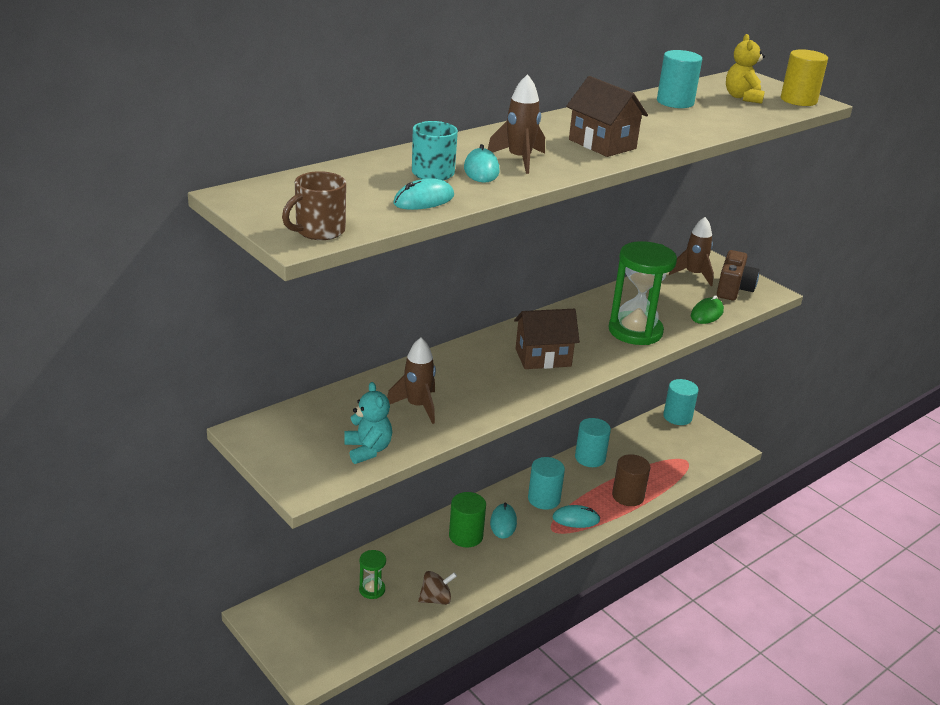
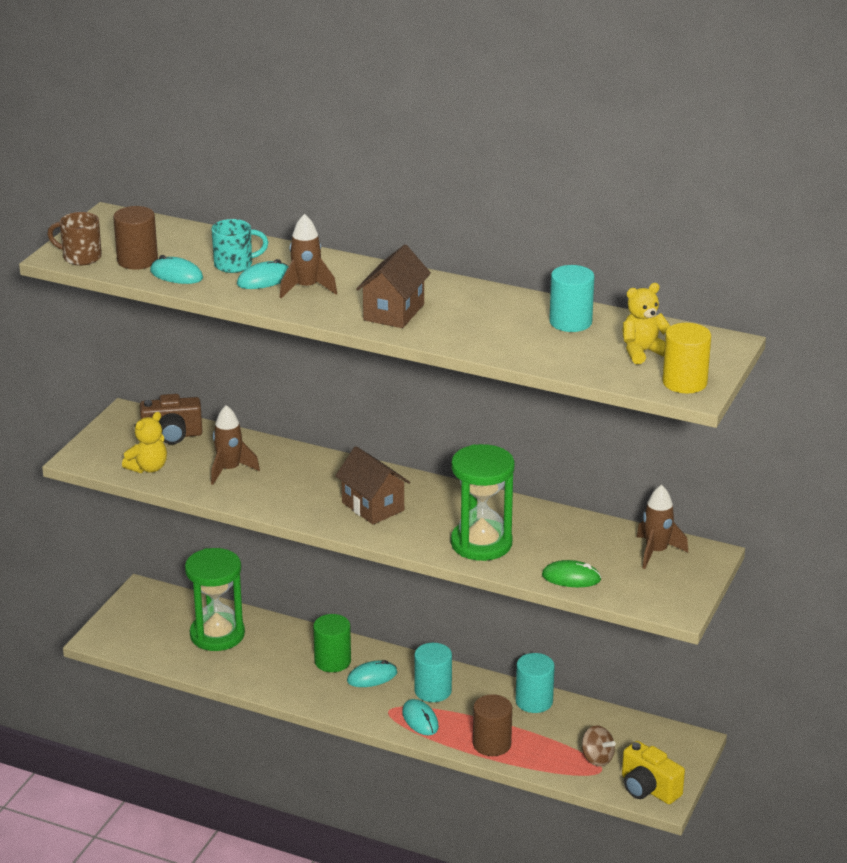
camera: 65 degrees right, 0 degrees up
turquoise teddy bear [344,382,392,464] -> yellow teddy bear [122,412,167,473]
green hourglass [359,550,386,599] -> green hourglass [185,548,245,651], size x2.15
brown spinning top [418,571,457,605] -> brown spinning top moved to [582,725,616,767]
turquoise cylinder [663,379,699,425] -> none
brown camera [717,250,759,301] -> brown camera moved to [140,394,202,444]
none -> brown cylinder [113,206,158,270]
none -> yellow camera [622,741,685,804]

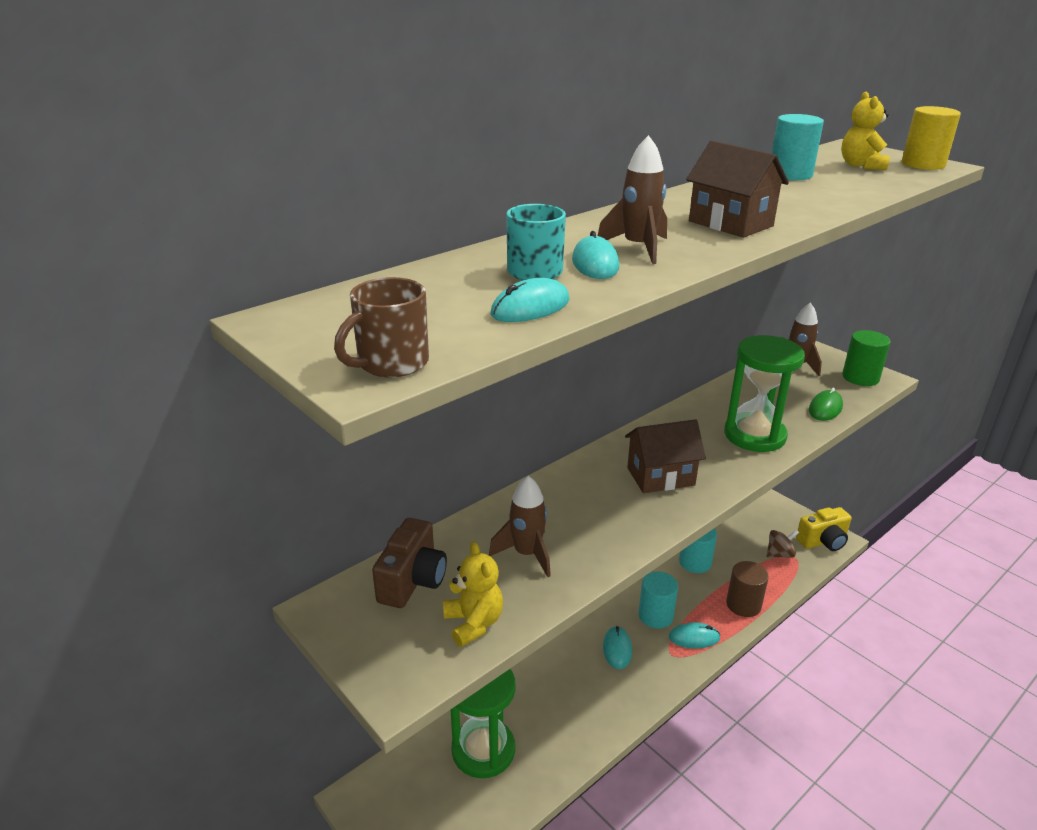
camera: 65 degrees left, 0 degrees up
brown cylinder [113,206,158,270] -> none
green cylinder [313,614,351,672] -> green cylinder moved to [842,330,890,386]

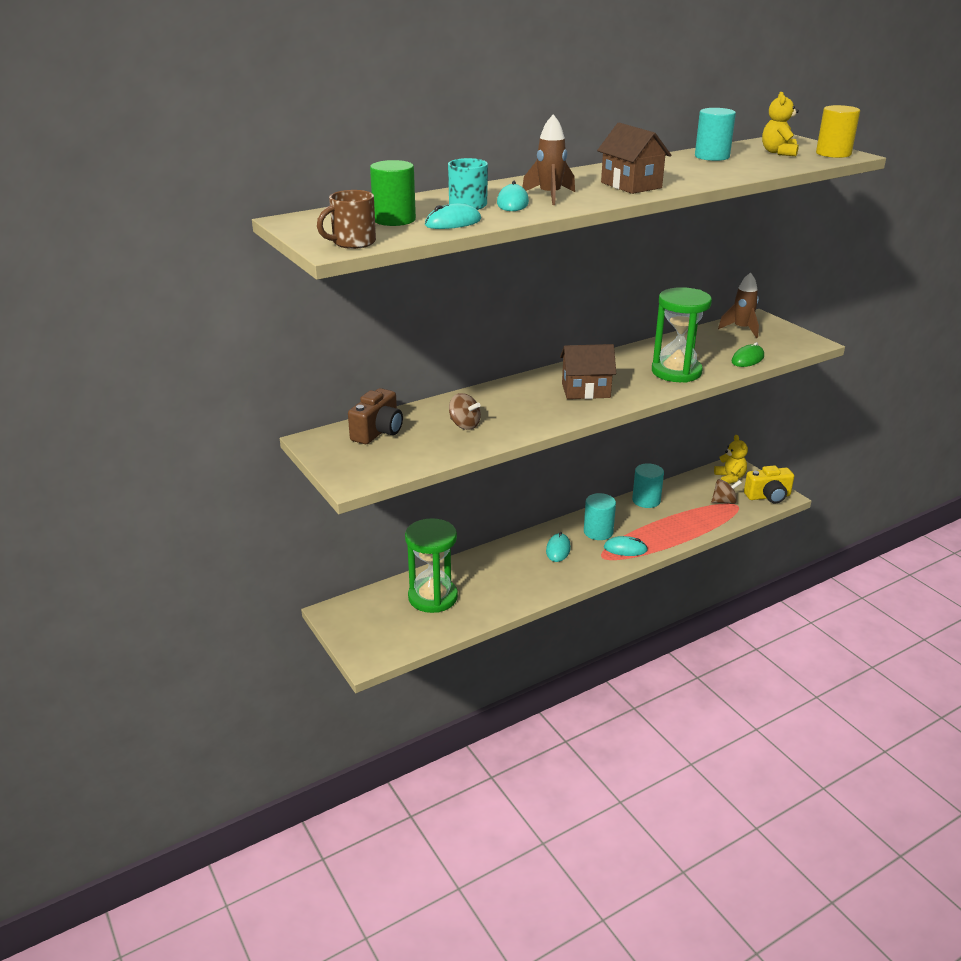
camera: 10 degrees right, 0 degrees up
yellow teddy bear [443,542,503,647] -> yellow teddy bear moved to [714,435,748,484]
brown rocket [489,476,551,577] -> brown spinning top [449,393,481,430]
brown cylinder [726,561,769,617] -> none
green cylinder [842,330,890,386] -> green cylinder moved to [370,160,416,226]

